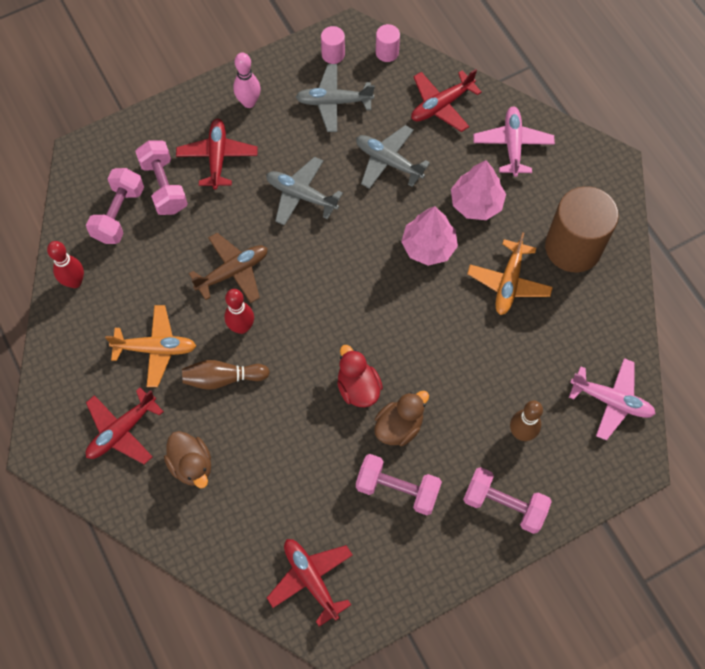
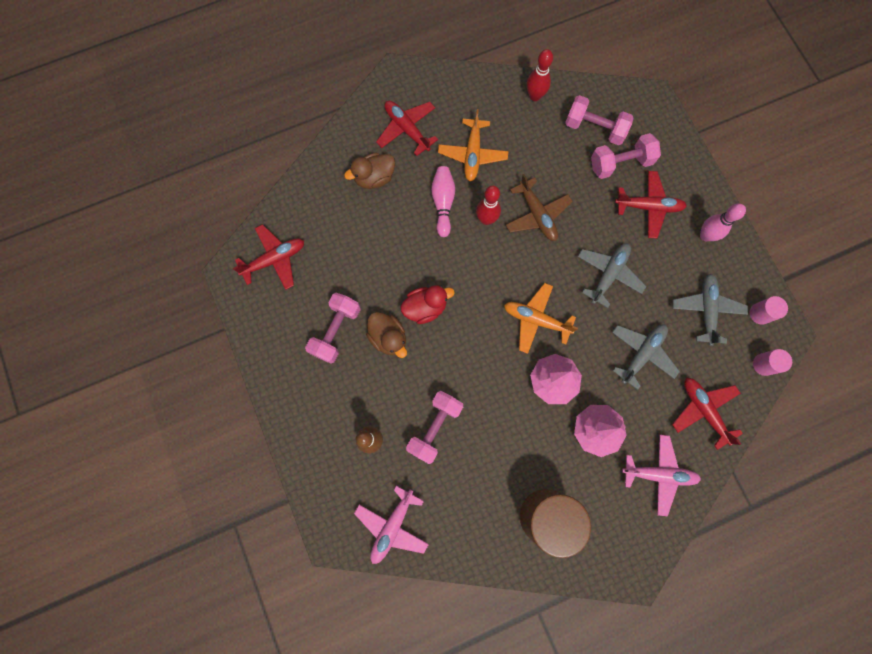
camera: 95 degrees right, 10 degrees up
brown bowling pin [182,360,270,390] -> pink bowling pin [431,166,455,237]
pink dumbbell [463,467,552,534] -> pink dumbbell moved to [406,391,463,464]
orange plane [467,232,553,315] -> orange plane moved to [504,283,578,354]

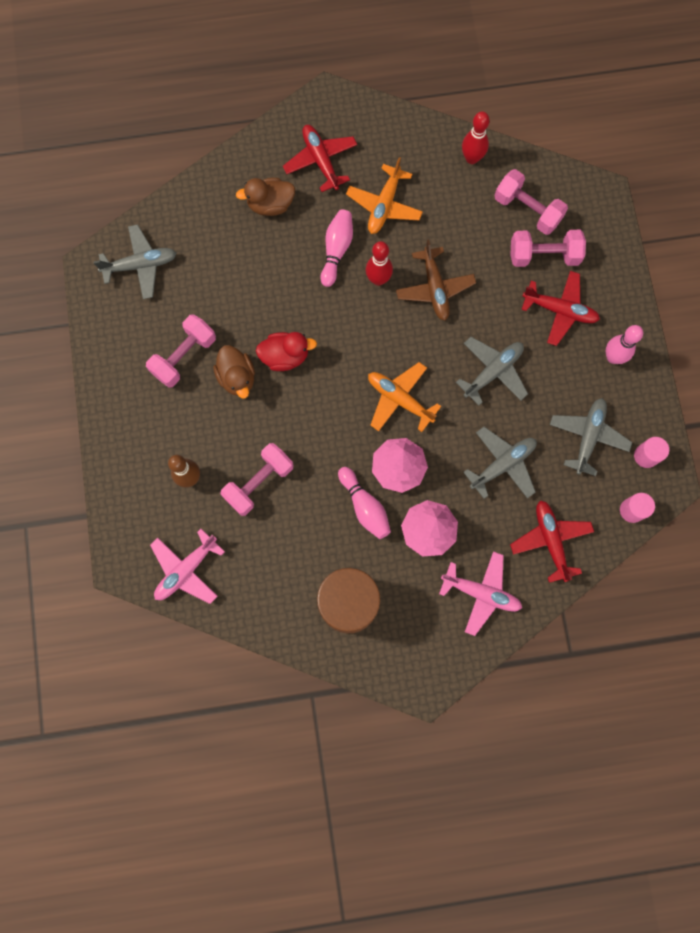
camera: 15 degrees right, 0 degrees up
red plane [233,224,304,290] -> grey plane [94,224,176,299]
none -> pink bowling pin [338,467,391,539]

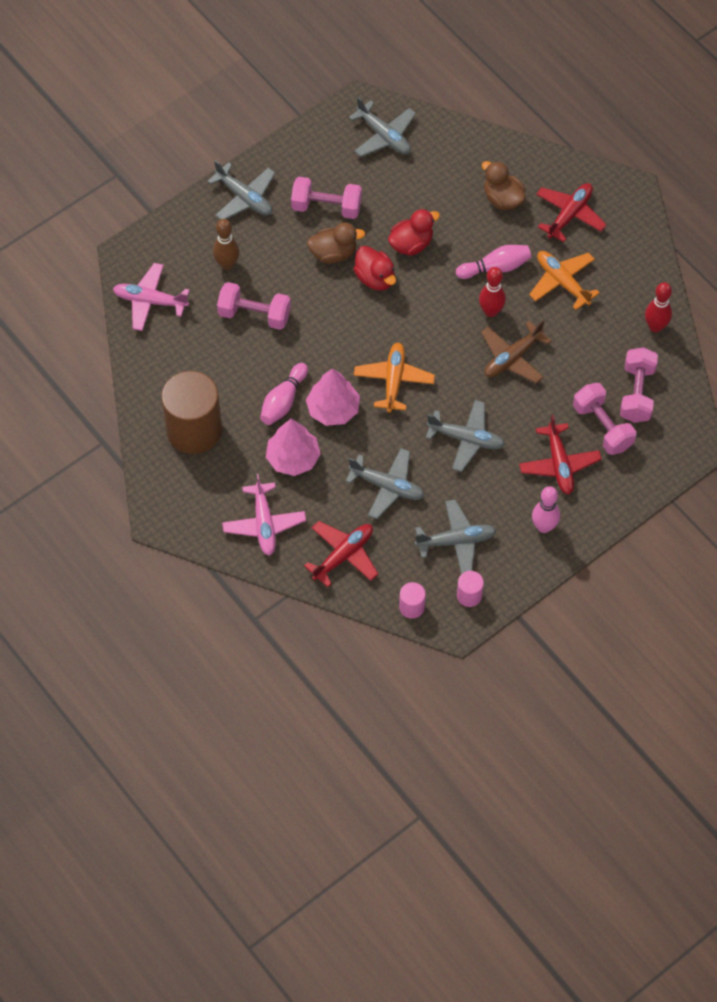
camera: 60 degrees right, 15 degrees down
brown duck [213,345,255,399] -> brown duck turned 135 degrees counterclockwise [307,223,365,264]
orange plane [346,157,423,234] -> orange plane turned 60 degrees clockwise [529,251,600,310]
none -> grey plane [207,160,275,220]
none -> red duck [388,209,440,256]

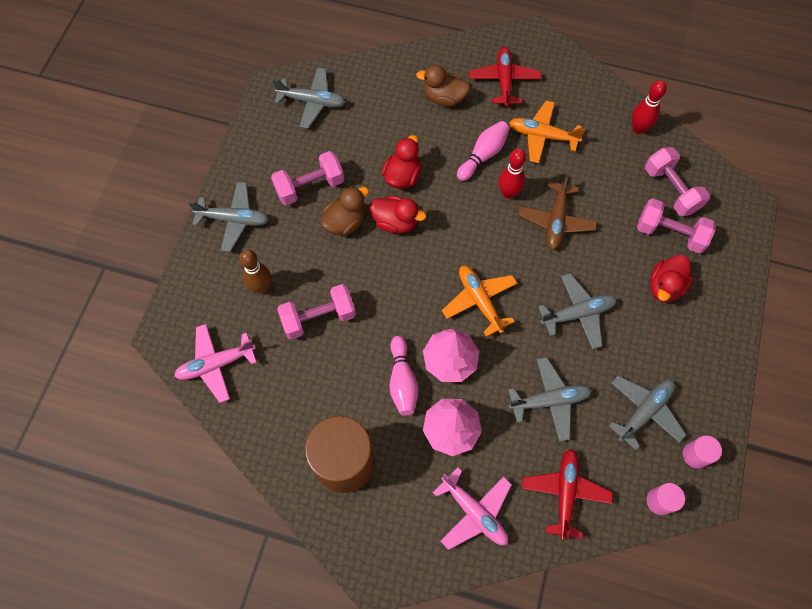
camera: 35 degrees left, 5 degrees up
red plane [519,415,602,494] -> red duck [650,255,693,302]
pink bowling pin [532,486,560,533] -> none

